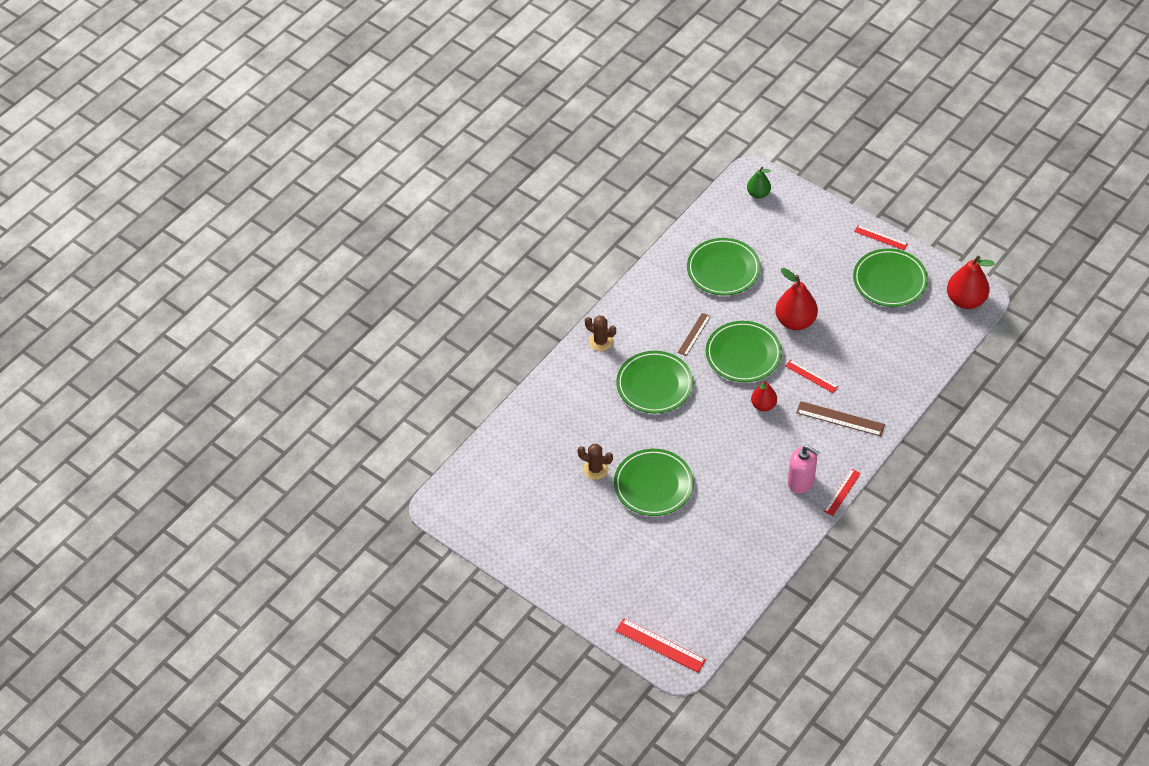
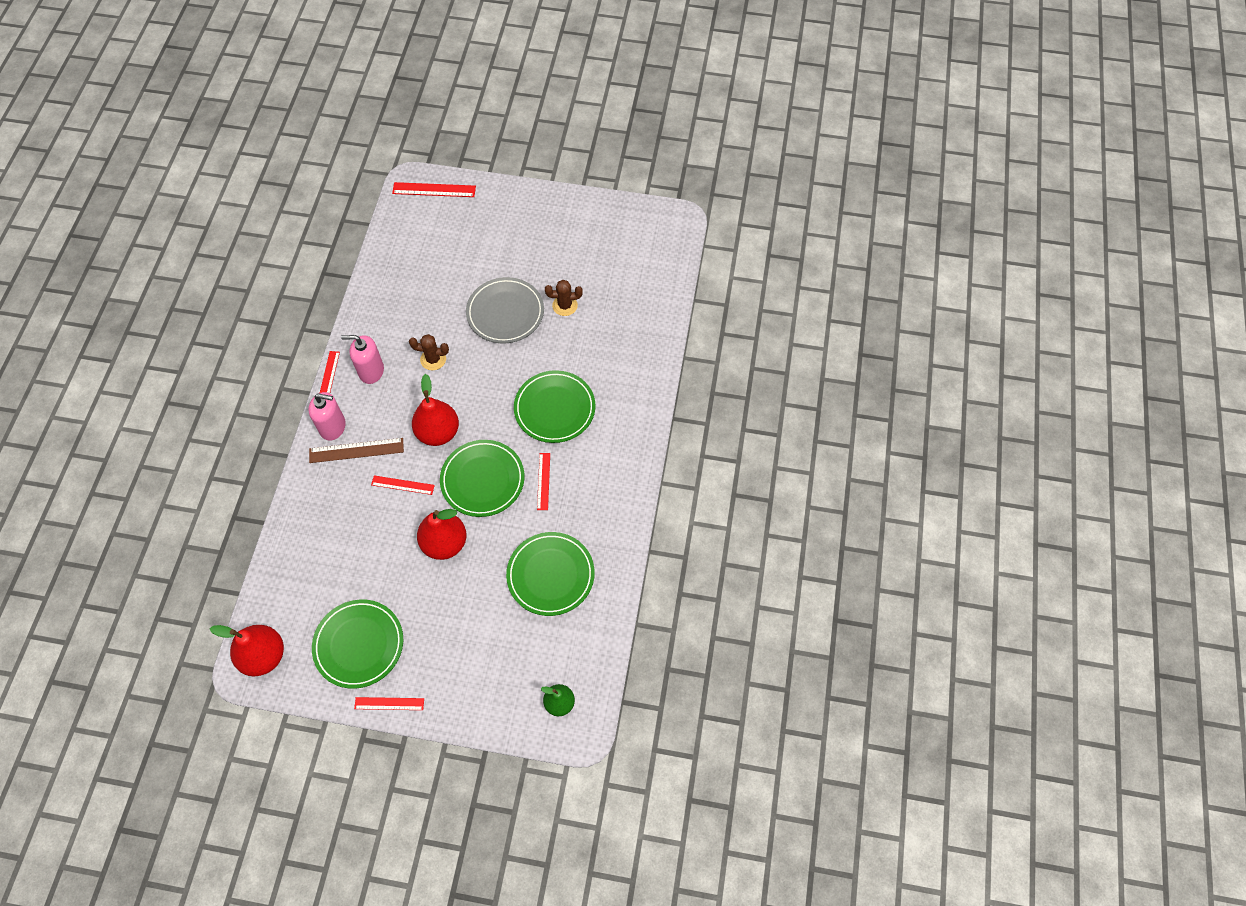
camera: 150 degrees right, 10 degrees up
brown cactus [585,316,616,351] -> brown cactus moved to [409,334,449,370]
green plate [614,449,694,516] -> grey plate [466,277,544,344]
brown ruler [678,313,711,356] -> red ruler [537,453,550,510]
red pear [751,381,777,411] -> red pear [412,374,459,446], size x1.65
none -> pink soap dispenser [308,392,346,441]

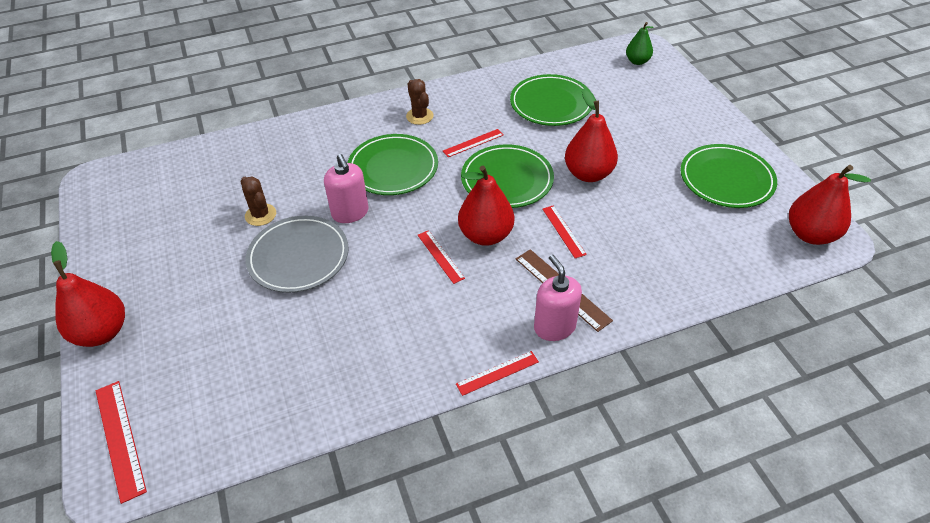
camera: 120 degrees left, 15 degrees down
pink soap dispenser [341,335,384,384] -> pink soap dispenser moved to [324,154,368,223]
red ruler [354,697,424,710] -> red ruler moved to [418,230,465,284]
brown cactus [409,334,449,370] -> brown cactus moved to [406,79,433,125]
none -> red pear [51,241,125,347]

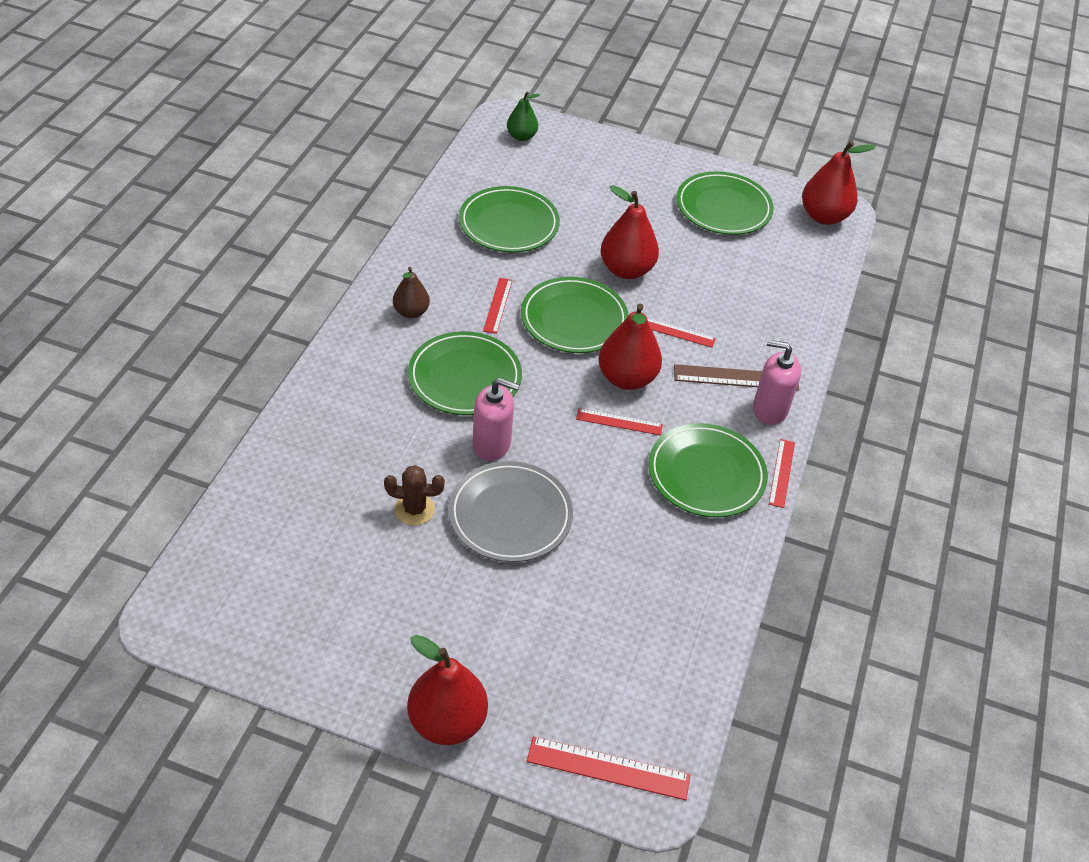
camera: 55 degrees left, 0 degrees up
brown cactus [406,79,433,125] -> brown pear [393,267,430,318]
none -> green plate [648,423,768,517]

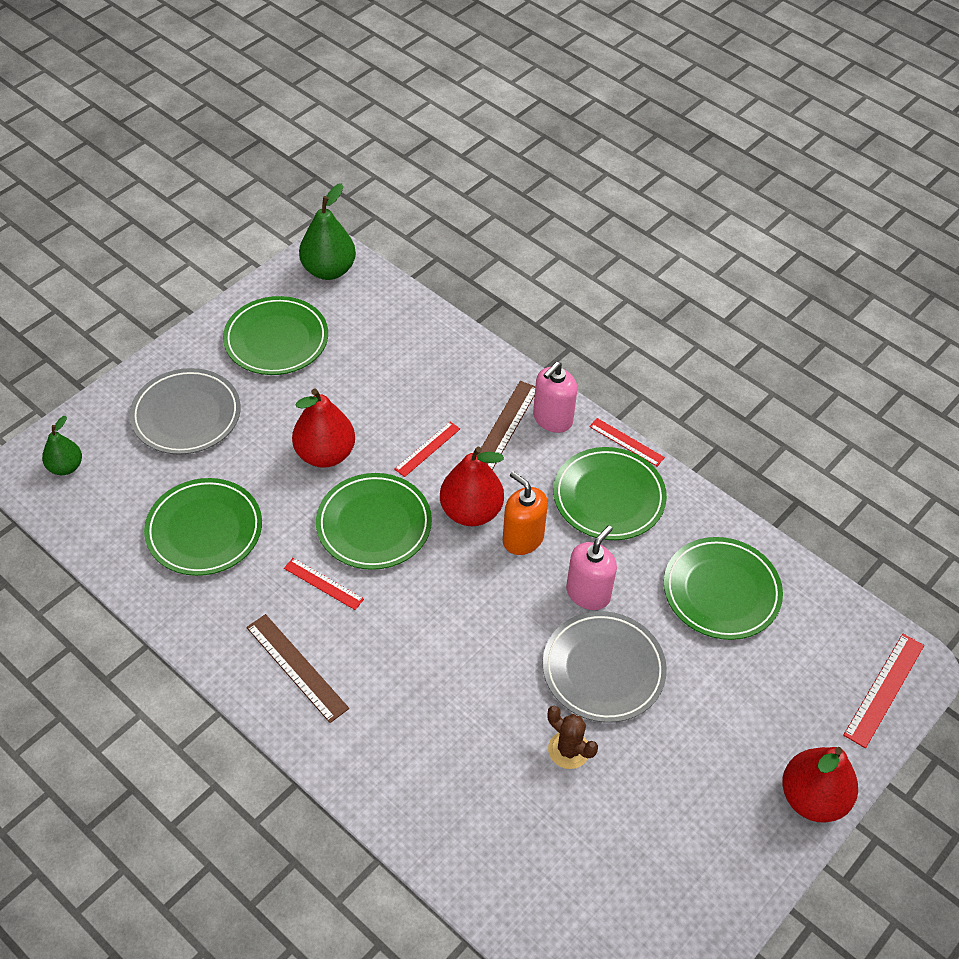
camera: 65 degrees left, 5 degrees up
brown cactus [384,465,445,525] -> brown cactus turned 75 degrees counterclockwise [547,706,598,769]
brown pear [393,267,430,318] -> brown ruler [246,614,349,723]
green plate [408,331,522,415] -> green plate moved to [664,537,783,640]
pink soap dispenser [473,378,519,461] -> pink soap dispenser moved to [566,525,617,610]
red ruler [576,408,663,436] -> orange soap dispenser [503,471,548,555]
red pear [802,141,876,225] -> green pear [299,183,356,280]
none -> grey plate [130,368,241,455]

